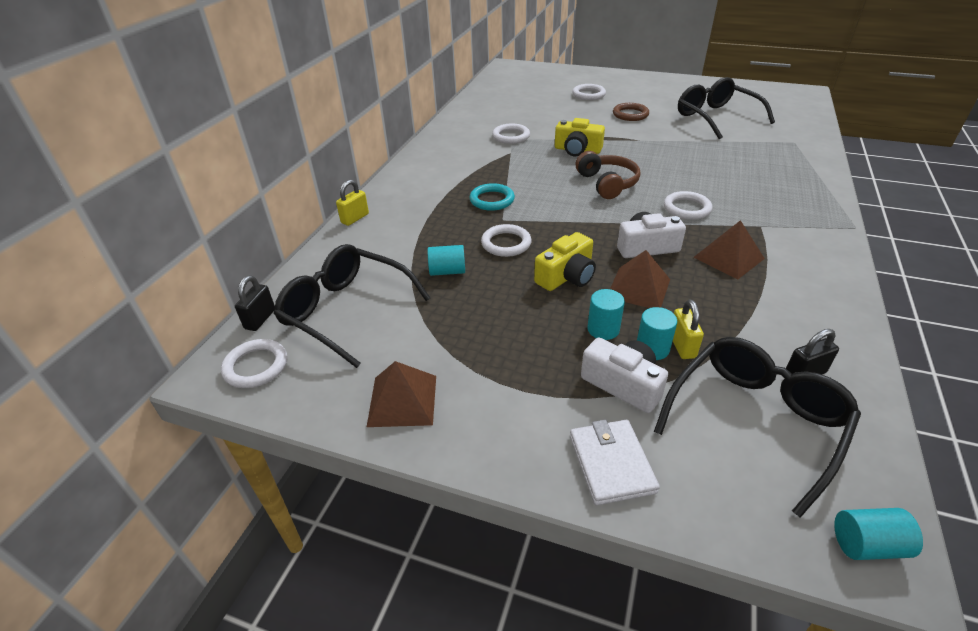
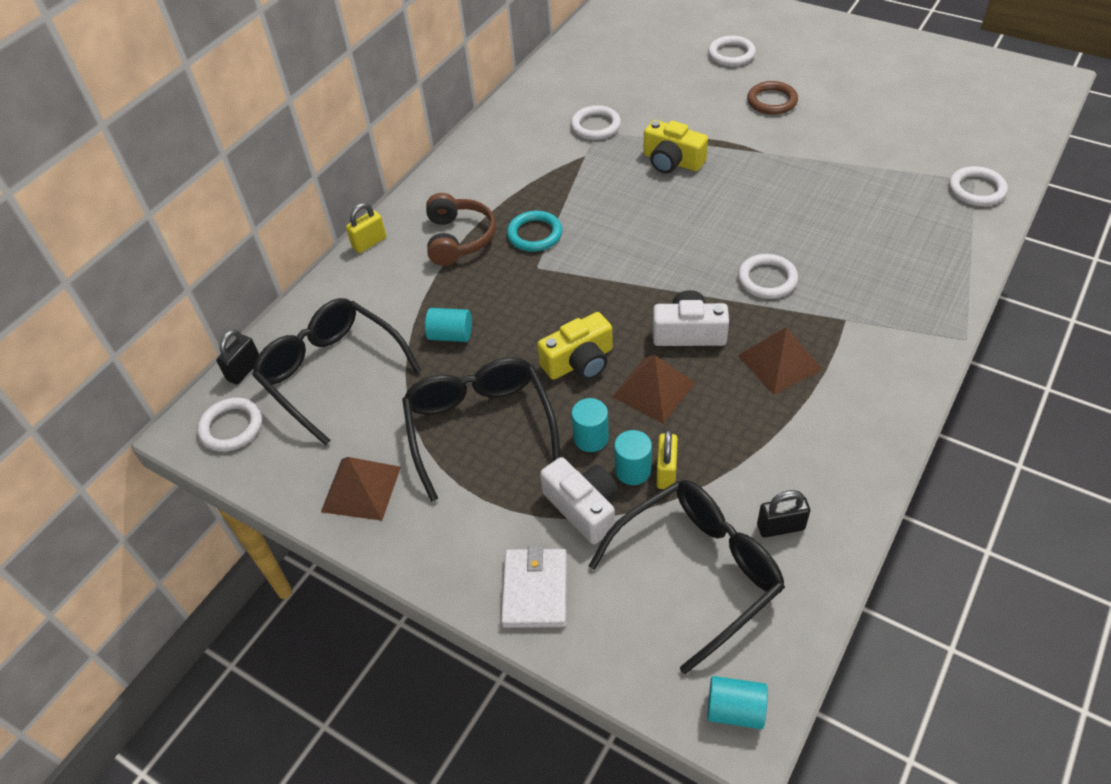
camera: 15 degrees right, 10 degrees up
white ring [481,224,532,257] -> white ring moved to [949,166,1008,206]
brown headphones [576,151,641,199] -> brown headphones moved to [426,193,496,266]
black glasses [678,77,775,139] -> black glasses moved to [402,357,560,502]

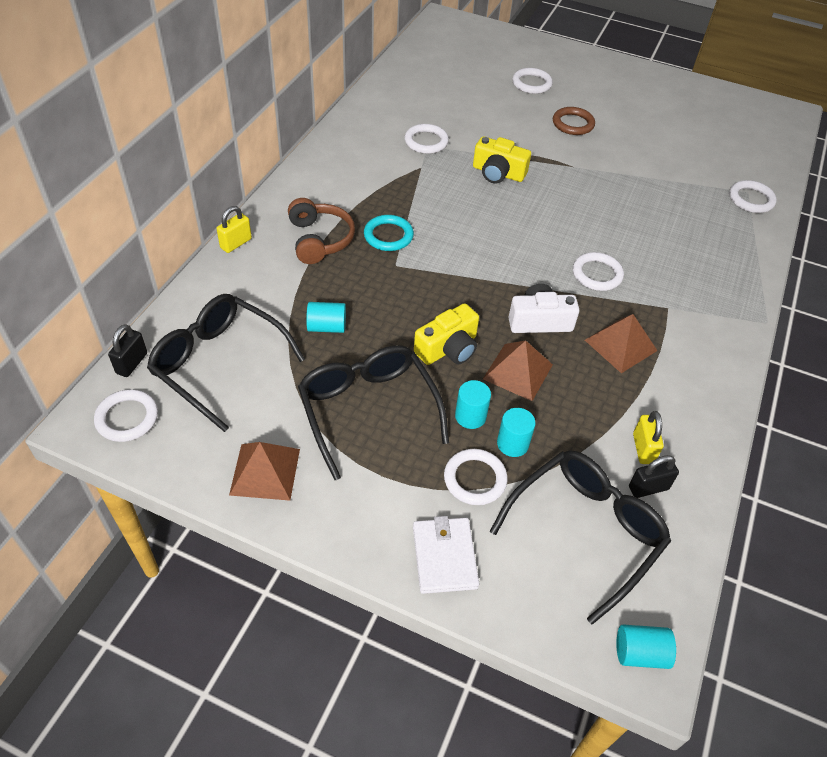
camera: 15 degrees left, 0 degrees up
white camera [540,457,618,544] -> white ring [444,449,508,505]
yellow padlock [656,430,678,489] -> yellow padlock moved to [633,411,664,464]

